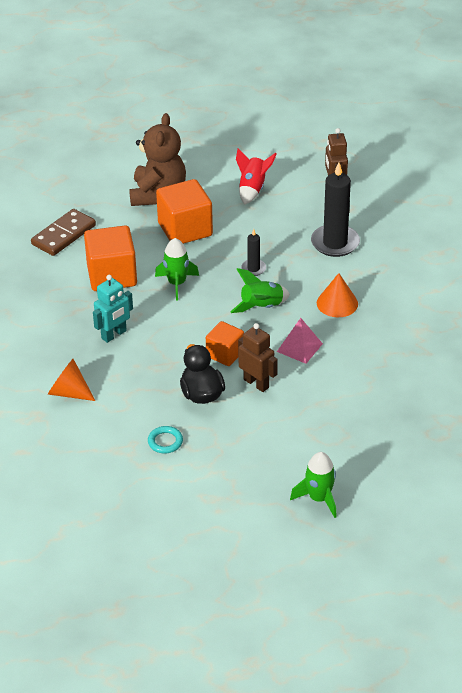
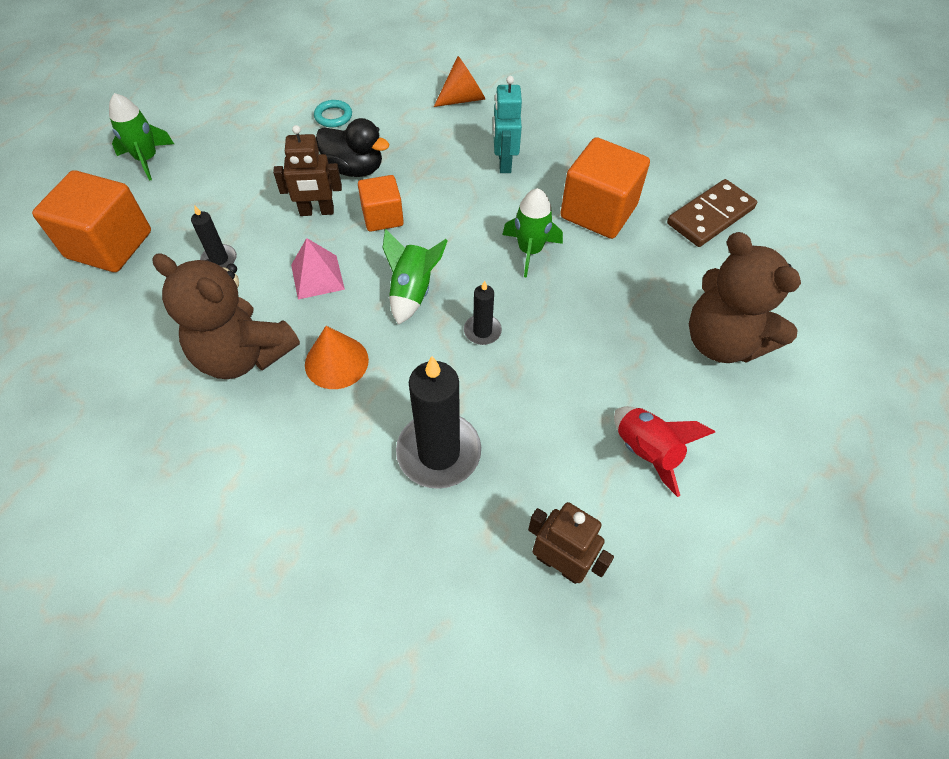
camera: 130 degrees right, 15 degrees up
brown domino [31,209,96,256] -> brown domino turned 60 degrees clockwise [667,179,757,247]
orange cube [156,179,213,244] -> orange cube moved to [32,170,151,272]
none -> brown teddy bear [152,253,300,379]
none -> black candle [191,205,237,268]

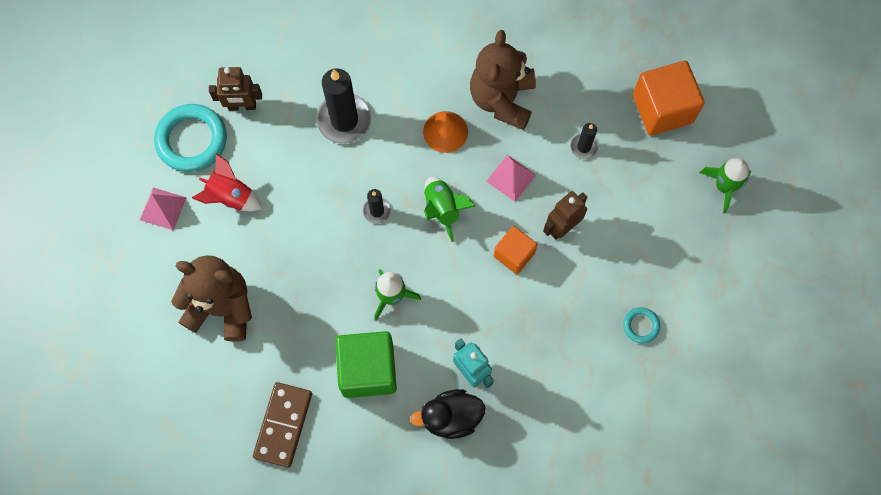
camera: 145 degrees right, 15 degrees up
brown teddy bear [152,253,300,379] -> brown teddy bear turned 75 degrees counterclockwise [470,30,536,130]
black duck [316,118,389,177] -> black duck moved to [410,389,485,439]
orange cone [434,56,486,107] -> none
orange cube [560,137,650,239] -> green cube [335,331,397,398]
none -> pink pyramid [140,188,187,230]
none -> turquoise ring [154,104,227,172]

